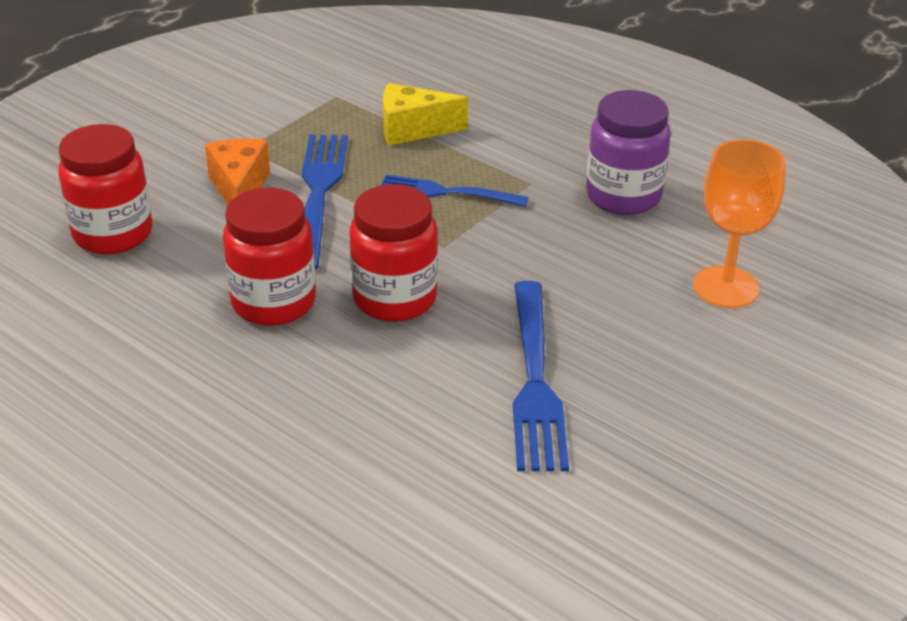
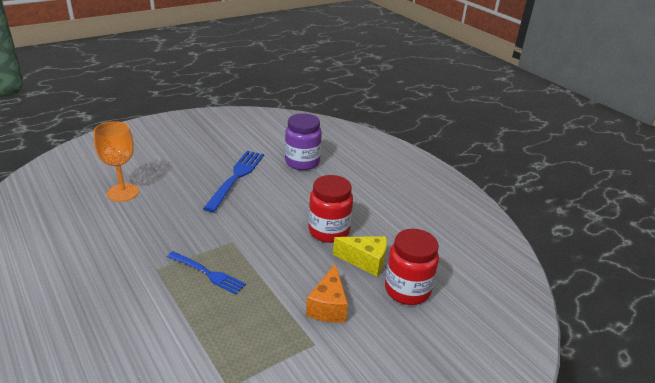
camera: 165 degrees left, 5 degrees down
blue fork [302,135,348,269] -> none
red jar [349,184,438,322] -> none
yellow cheese [383,83,468,146] -> yellow cheese moved to [333,236,387,277]
purple jar [586,90,671,215] -> purple jar moved to [285,113,322,170]

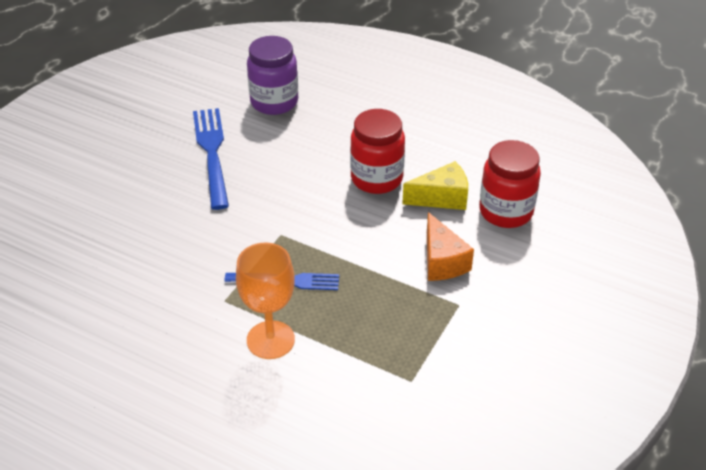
camera: 25 degrees left, 10 degrees up
orange goblet [93,121,139,202] -> orange goblet moved to [236,243,295,359]

